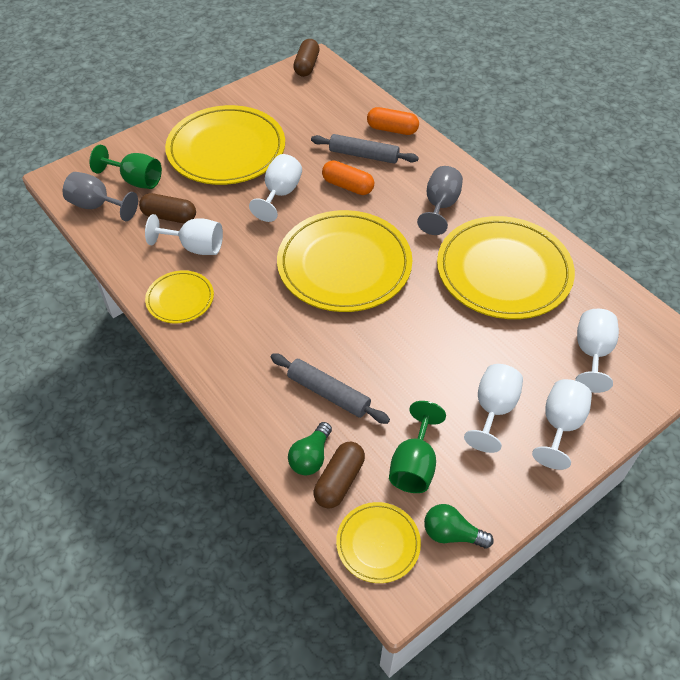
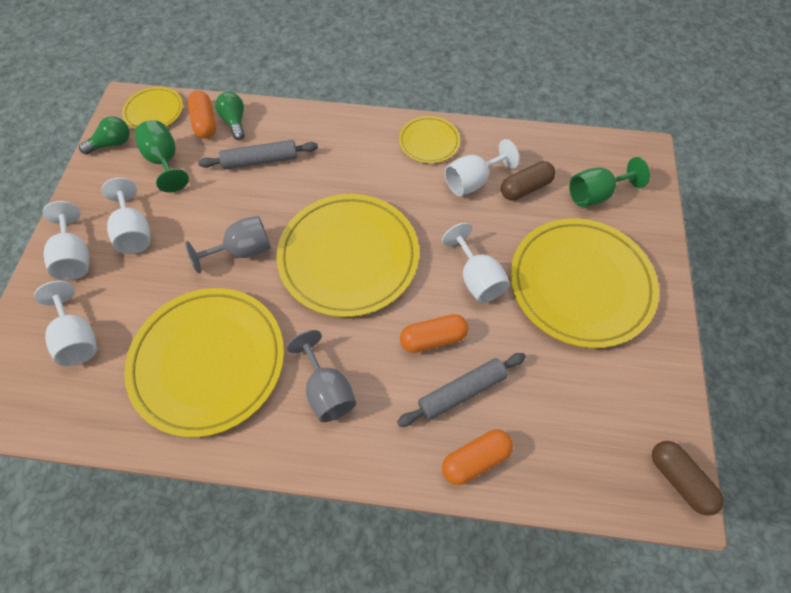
camera: 135 degrees right, 10 degrees up
grey goblet [63,172,138,221] -> grey goblet moved to [185,216,271,273]
brown capsule [313,442,365,509] -> orange capsule [187,91,216,138]

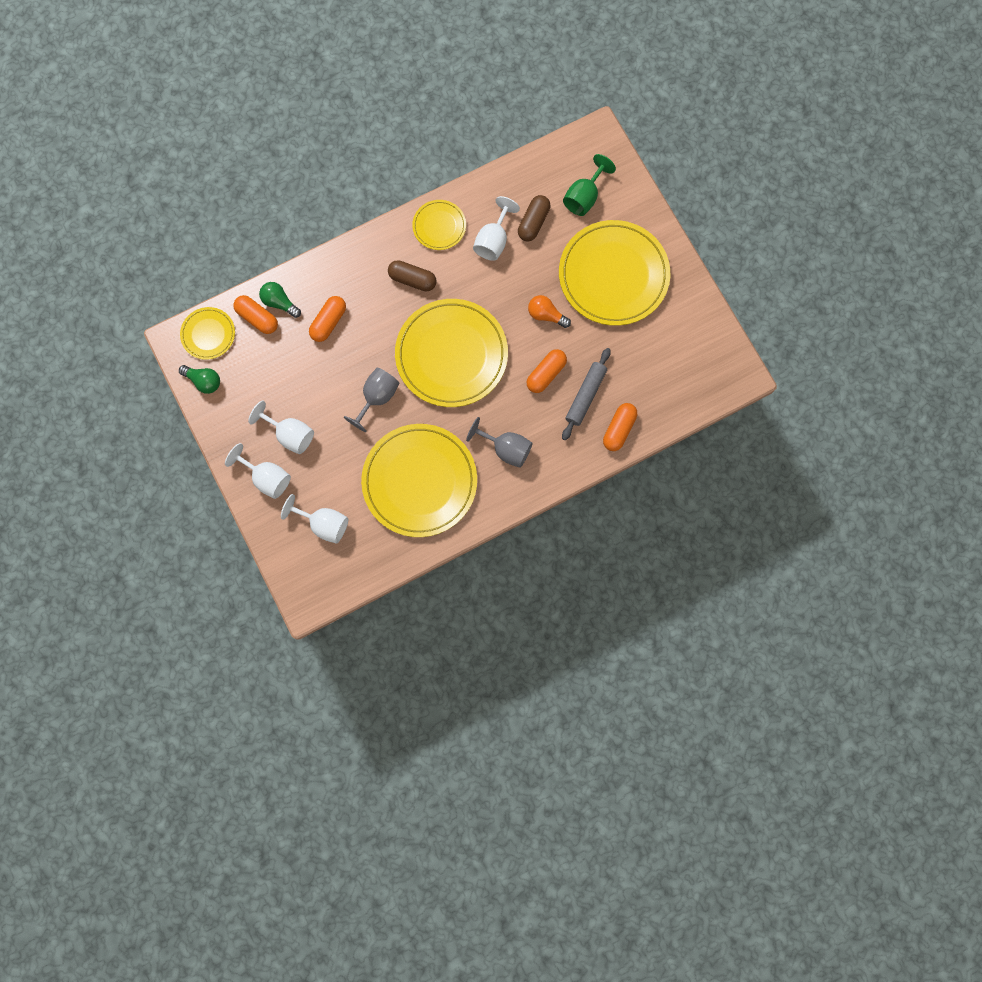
camera: 35 degrees left, 15 degrees up
green light bulb [79,116,130,155] -> green light bulb turned 90 degrees clockwise [179,365,220,394]
green goblet [134,120,189,192] -> none
grey rolling pin [198,140,318,170] -> orange capsule [309,296,346,342]
white goblet [442,222,510,303] -> orange light bulb [528,295,571,328]
brown capsule [652,441,724,516] -> brown capsule moved to [388,260,437,291]

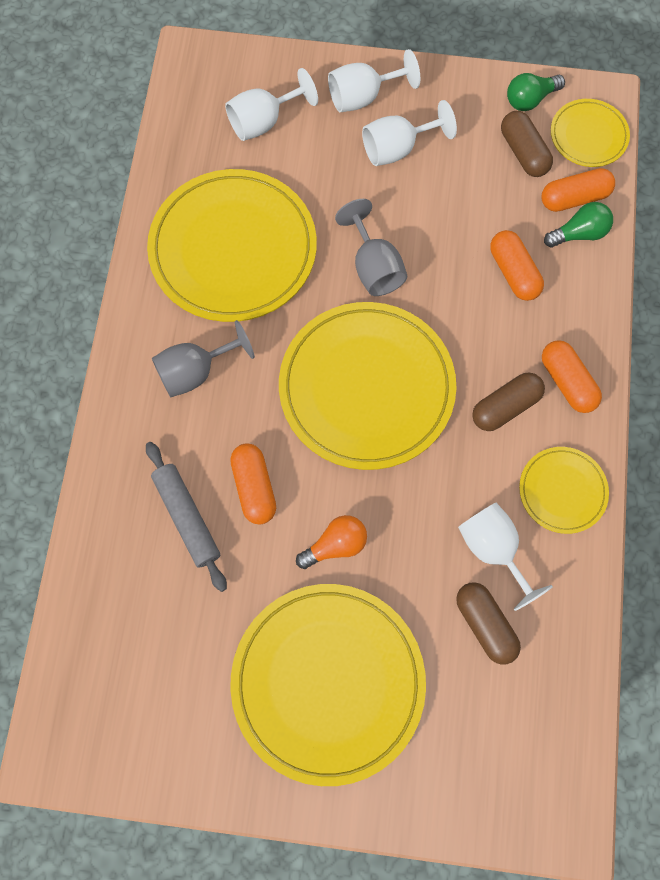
camera: 125 degrees right, 5 degrees down
green goblet [563,154,616,216] -> none
orange capsule [603,403,637,451] -> orange capsule moved to [542,340,602,413]
none -> brown capsule [501,111,553,177]

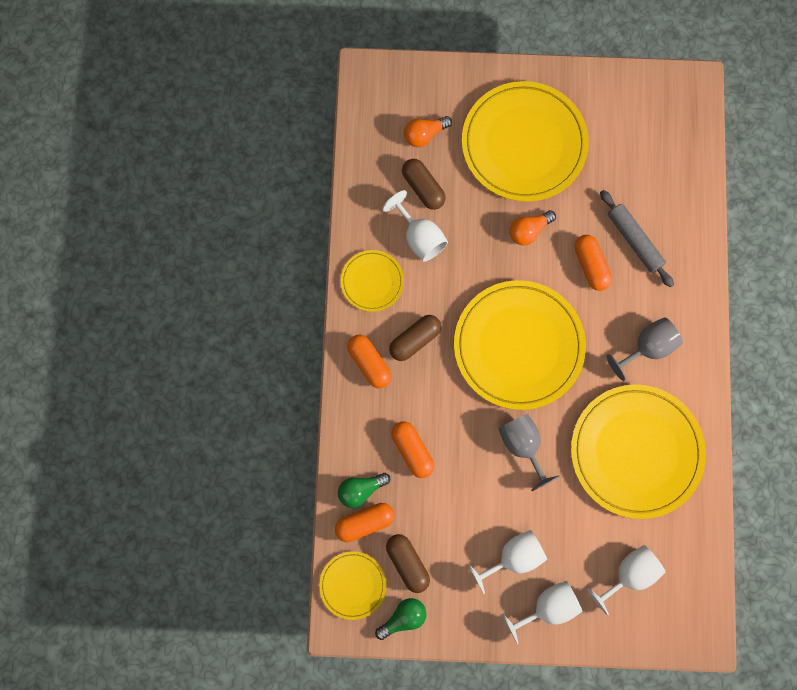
camera: 175 degrees right, 5 degrees up
none -> orange light bulb [404,116,452,147]

